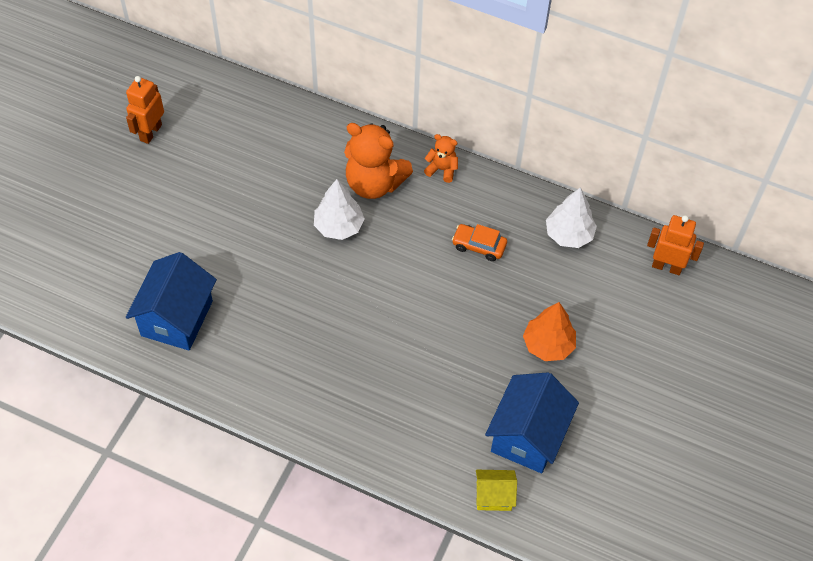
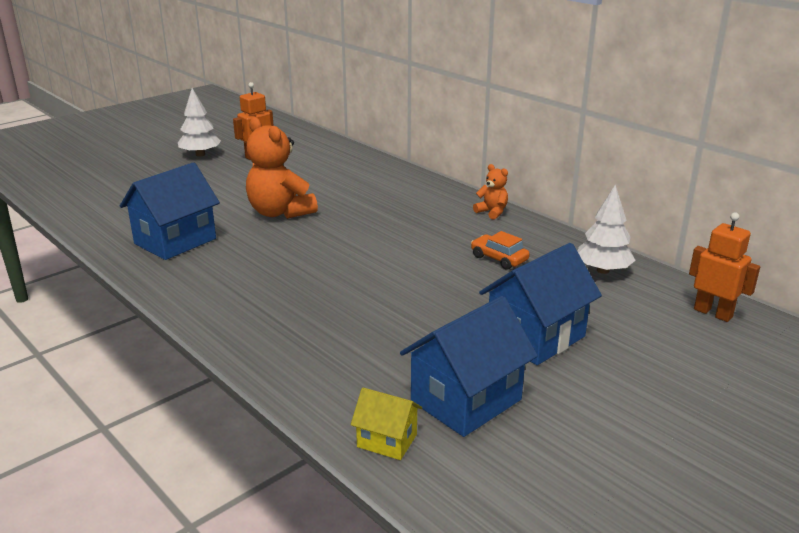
camera: 25 degrees right, 30 degrees down
white tree [314,179,365,240] -> white tree moved to [178,88,221,157]
orange teddy bear [344,123,413,199] -> orange teddy bear moved to [246,117,318,219]
orange tree [523,302,576,361] -> blue house [479,243,602,365]

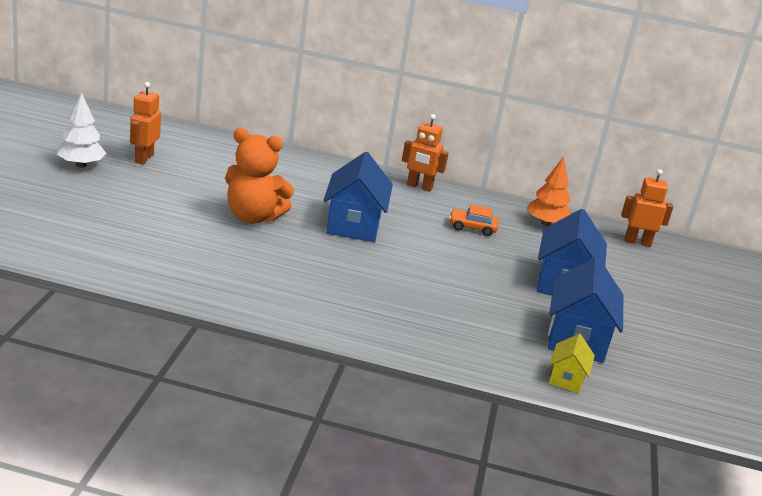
camera: 40 degrees left, 0 degrees up
blue house [120,162,220,260] -> blue house moved to [323,152,393,242]
yellow house [351,387,422,460] -> yellow house turned 60 degrees counterclockwise [549,334,595,393]
orange teddy bear [473,164,508,220] -> orange robot [402,114,449,192]
white tree [577,185,636,274] -> orange tree [526,157,571,226]

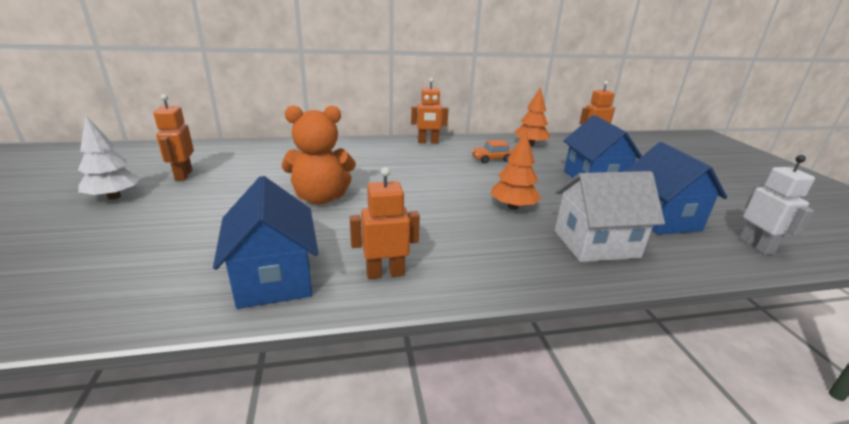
camera: 20 degrees left, 0 degrees up
blue house [323,152,393,242] -> blue house moved to [213,176,318,309]
yellow house [549,334,595,393] -> none
none -> orange robot [350,167,420,279]
none -> orange tree [491,131,541,210]
none -> white house [555,171,665,262]
none -> white robot [740,155,815,255]

